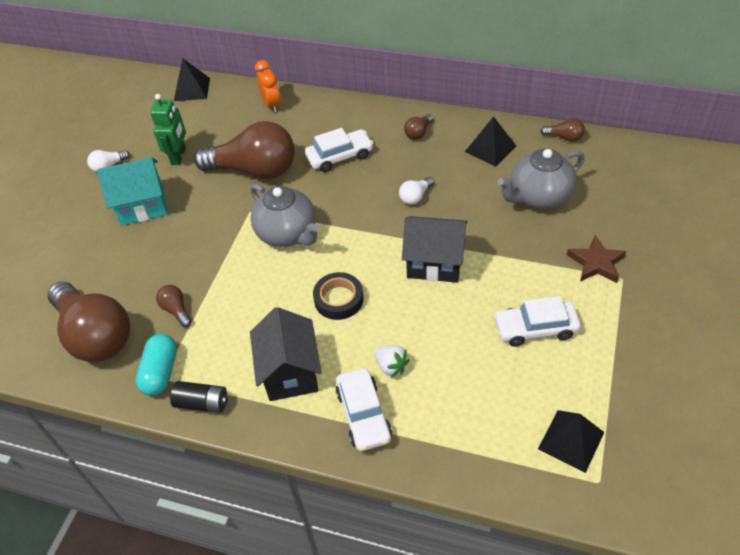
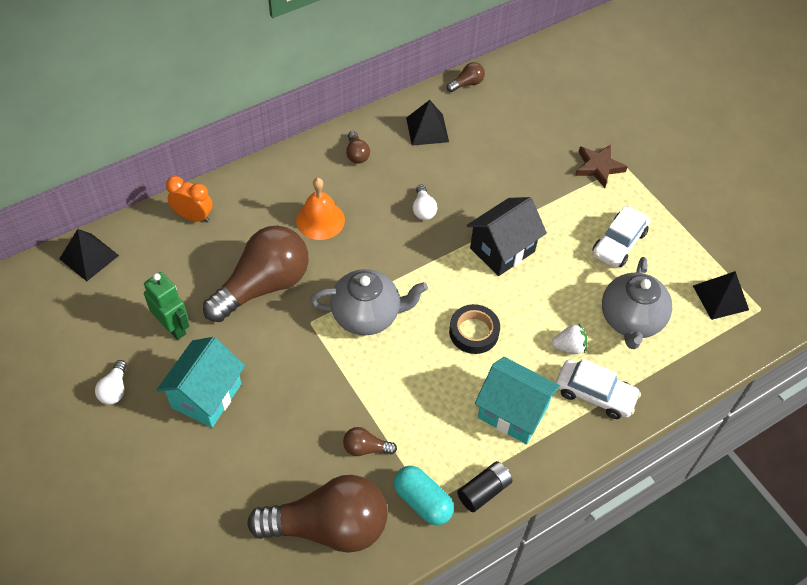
camera: 55 degrees left, 5 degrees up
black house [250,307,322,401] -> turquoise house [475,357,560,444]
white car [305,128,374,172] -> orange bell [296,178,345,240]
grey teapot [498,149,584,209] -> grey teapot moved to [602,257,672,349]

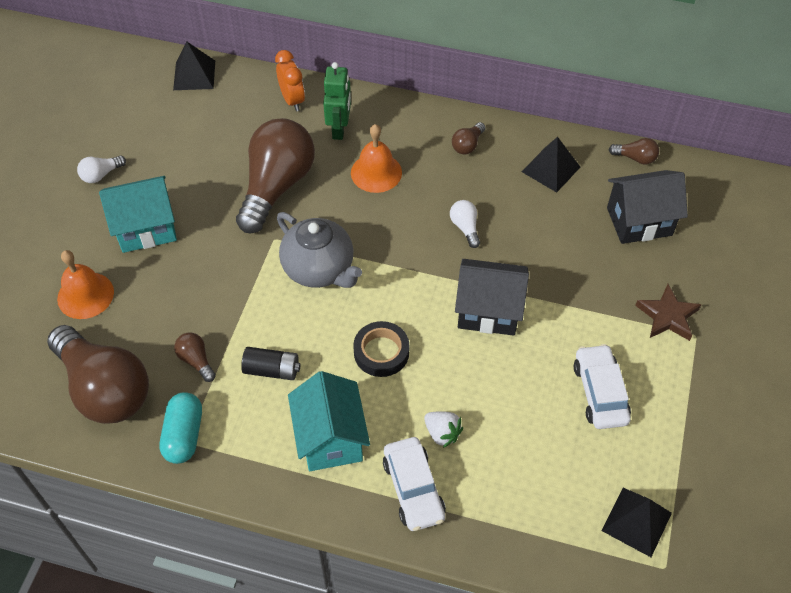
camera: 50 degrees right, 0 degrees up
green robot [144,272,189,340] -> green robot moved to [323,62,351,140]
brown light bulb [203,225,308,322] -> brown light bulb turned 75 degrees counterclockwise [236,118,315,233]
white light bulb [413,185,437,220] -> white light bulb turned 120 degrees clockwise [450,200,480,248]
black battery [457,461,512,512] -> black battery moved to [241,347,301,380]
white car [592,206,650,268] -> white car turned 90 degrees clockwise [574,344,631,429]
grey teapot [602,257,672,349] -> none
none -> orange bell [57,250,114,319]
none -> black house [607,170,688,244]

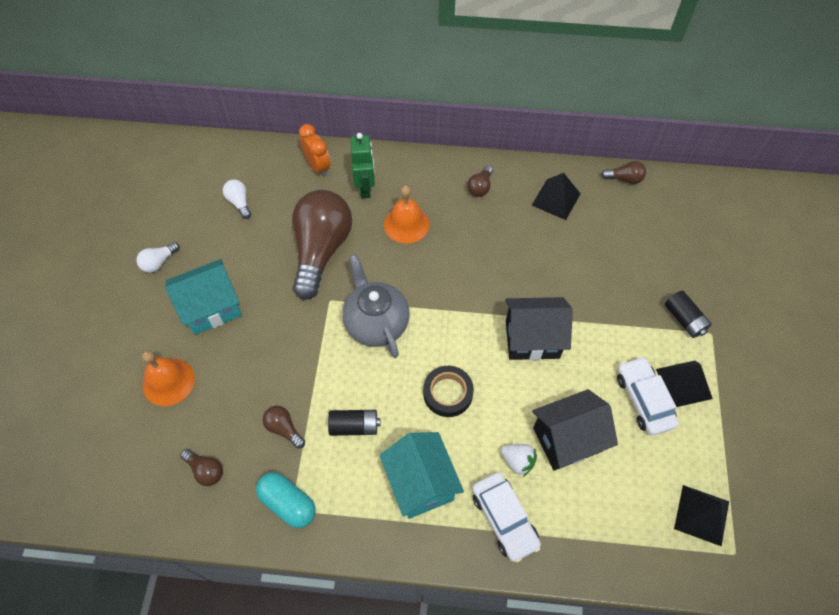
camera: 10 degrees left, 5 degrees up
brown light bulb [47,325,149,424] -> brown light bulb [180,449,223,486], size x0.41
turquoise capsule [159,392,202,464] -> turquoise capsule turned 45 degrees counterclockwise [256,472,316,528]
black pyramid [173,42,215,90] -> black pyramid moved to [656,361,713,407]
grey teapot [277,212,362,288] -> grey teapot turned 150 degrees counterclockwise [342,254,410,358]
white light bulb [450,200,480,248] -> white light bulb moved to [223,179,251,219]
black house [607,170,688,244] -> black house moved to [532,389,618,471]
brown star [635,284,702,341] -> black battery [665,291,712,338]

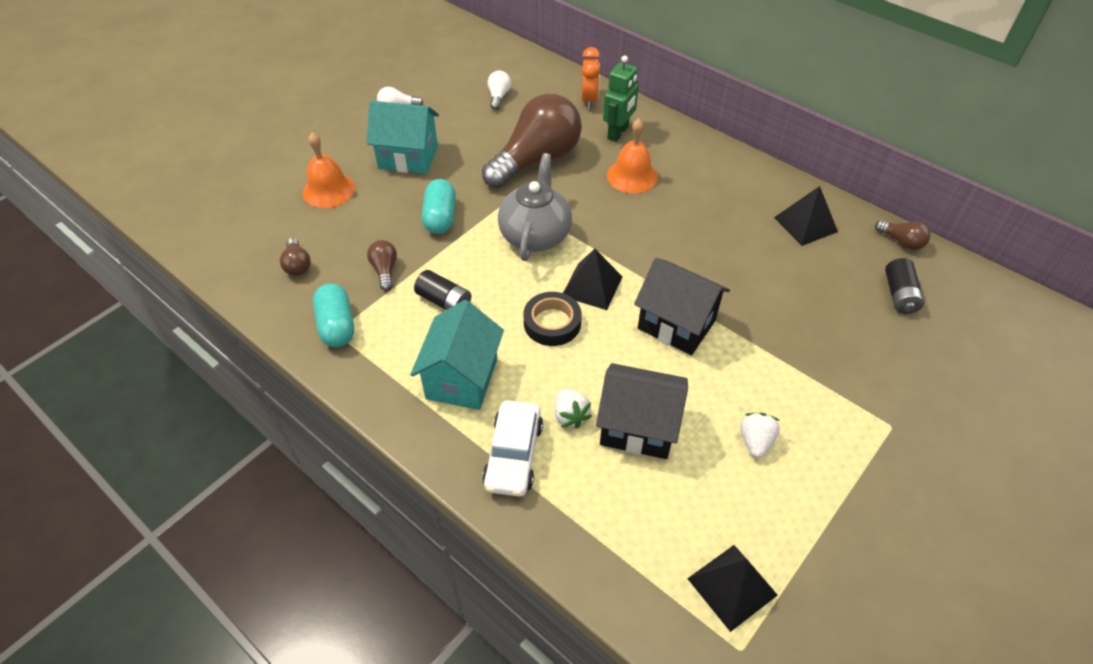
camera: 35 degrees right, 10 degrees down
brown light bulb [467,165,493,197] -> none
white car [617,356,679,435] -> white strawberry [740,413,780,458]
black pyramid [656,361,713,407] -> black pyramid moved to [563,249,623,310]
black battery [665,291,712,338] -> black battery moved to [885,258,925,314]
none -> turquoise capsule [422,179,456,234]

